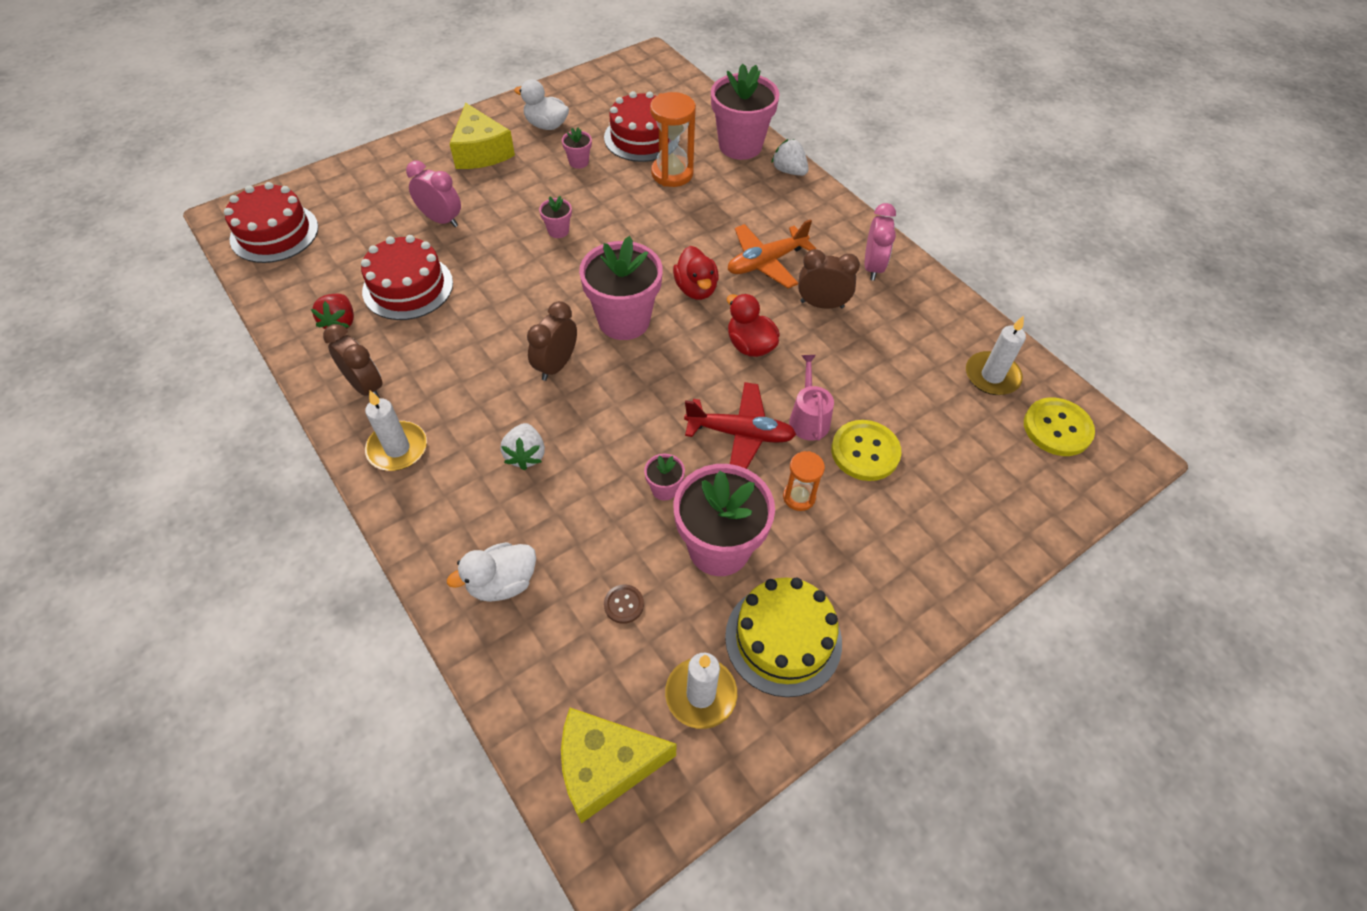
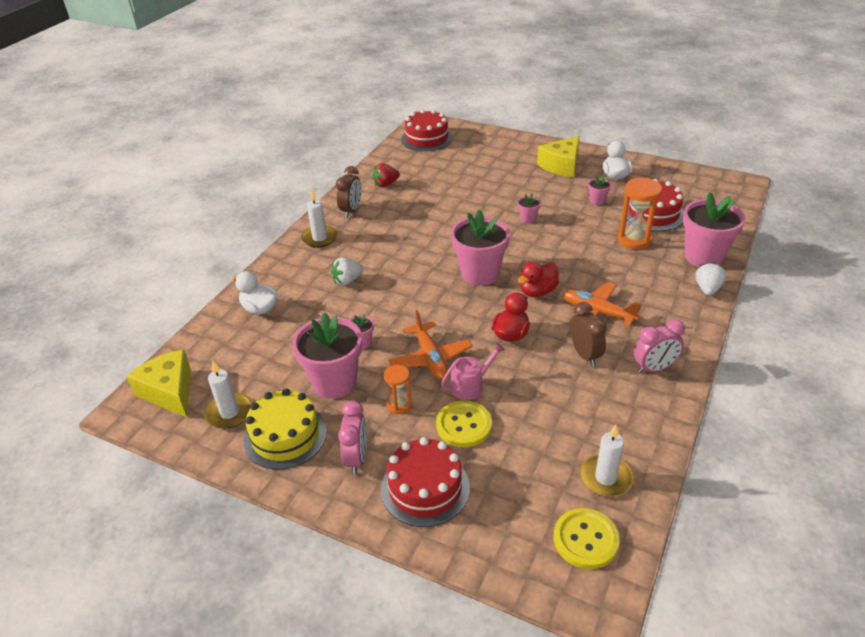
camera: 65 degrees right, 15 degrees down
red cake [361,235,453,320] -> red cake moved to [381,437,470,527]
pink clock [406,161,461,227] -> pink clock moved to [338,401,367,474]
brown clock [527,301,577,381] -> none
brown button [604,584,644,624] -> none
red plane [684,382,796,469] -> orange plane [388,310,473,380]

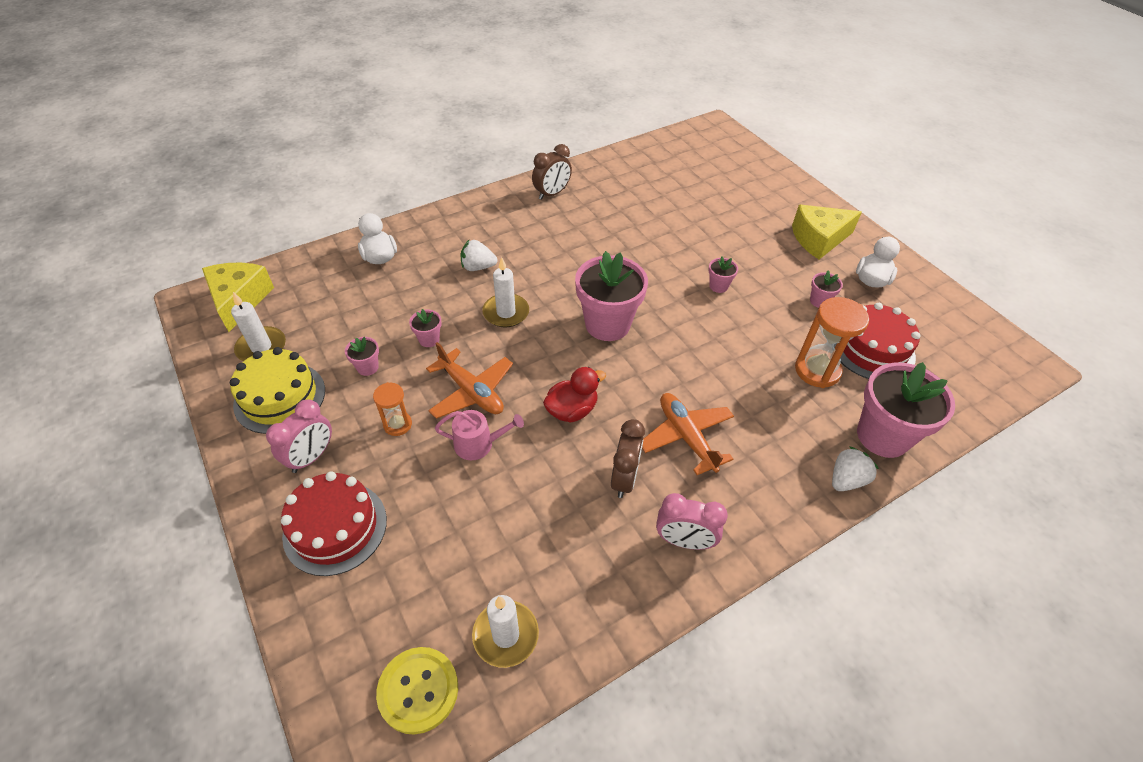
camera: 30 degrees right, 10 degrees up
pink flower pot [292,312,362,399] -> pink flower pot [345,337,379,376], size x0.44
white candle [301,190,338,248] -> white candle moved to [482,257,529,327]
red strawberry [373,163,400,187] -> none
orange plane [388,310,473,380] -> orange plane turned 60 degrees counterclockwise [426,342,513,419]
red cake [401,109,453,152] -> none
yellow button [436,400,492,447] -> none
red duck [518,262,559,297] -> none

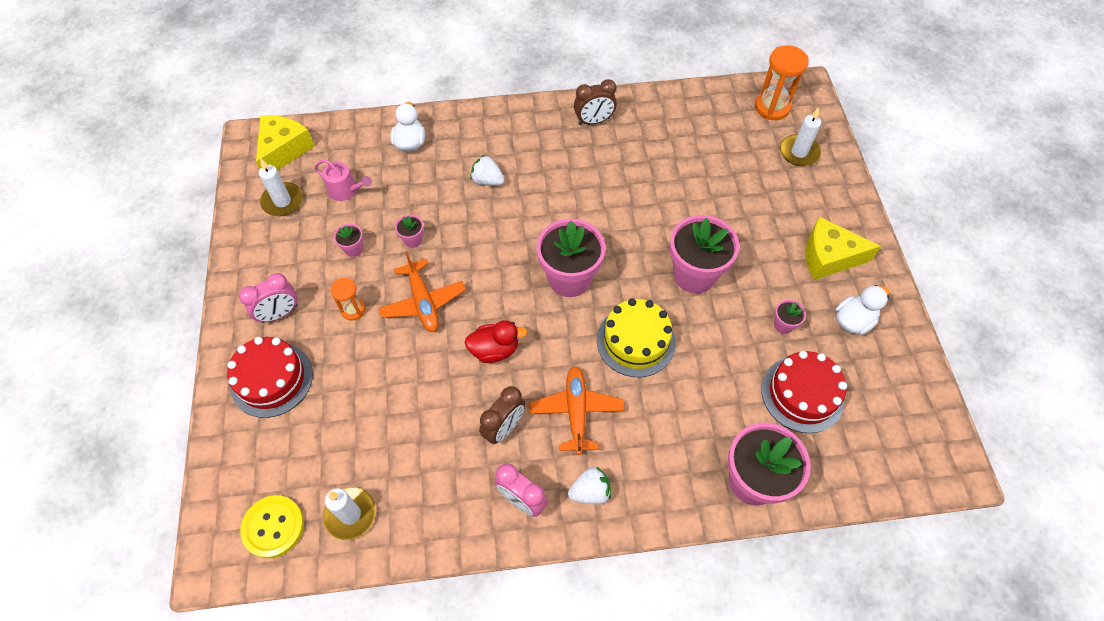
camera: 25 degrees right, 10 degrees up
yellow cake [230,347,325,434] -> yellow cake moved to [597,298,676,377]
pink watering can [435,410,524,460] -> pink watering can moved to [314,159,372,201]
white candle [482,257,529,327] -> white candle moved to [780,107,821,166]
pink flower pot [708,257,738,293] -> pink flower pot [670,215,739,293], size x2.27
orange hourglass [795,297,869,388] -> orange hourglass moved to [755,45,809,120]
white strawberry [832,446,879,491] -> white strawberry moved to [568,466,611,504]

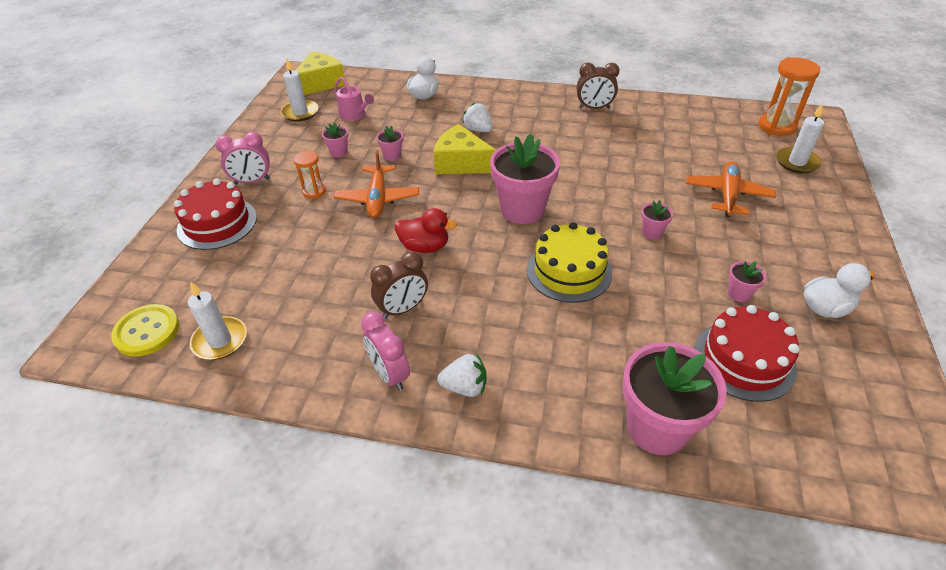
camera: 20 degrees right, 15 degrees down
orange plane [530,366,624,455] -> orange plane moved to [686,161,776,217]
pink flower pot [670,215,739,293] -> pink flower pot [641,200,673,239], size x0.44
yellow cheese [806,217,881,280] -> yellow cheese moved to [433,124,496,174]

